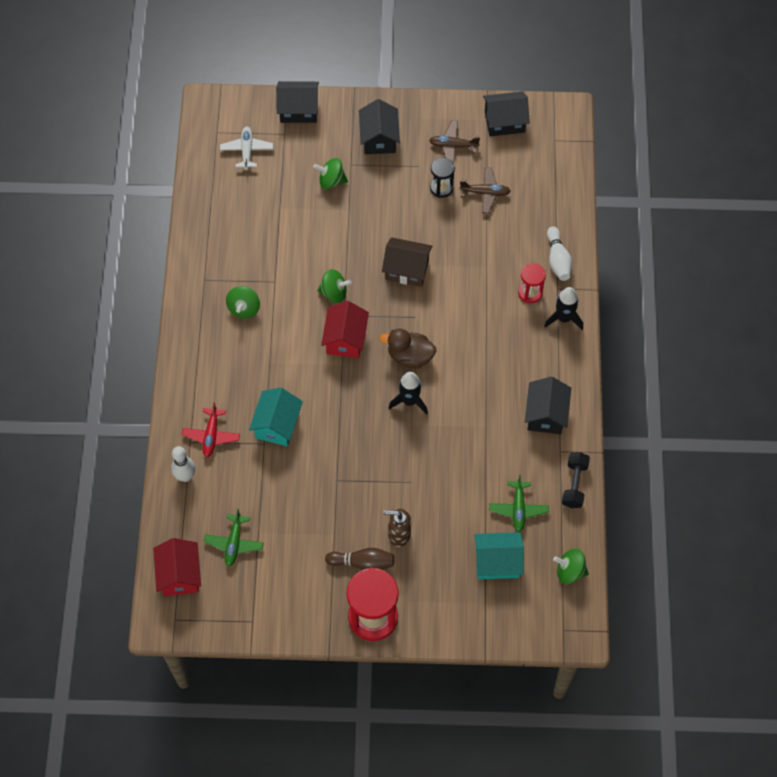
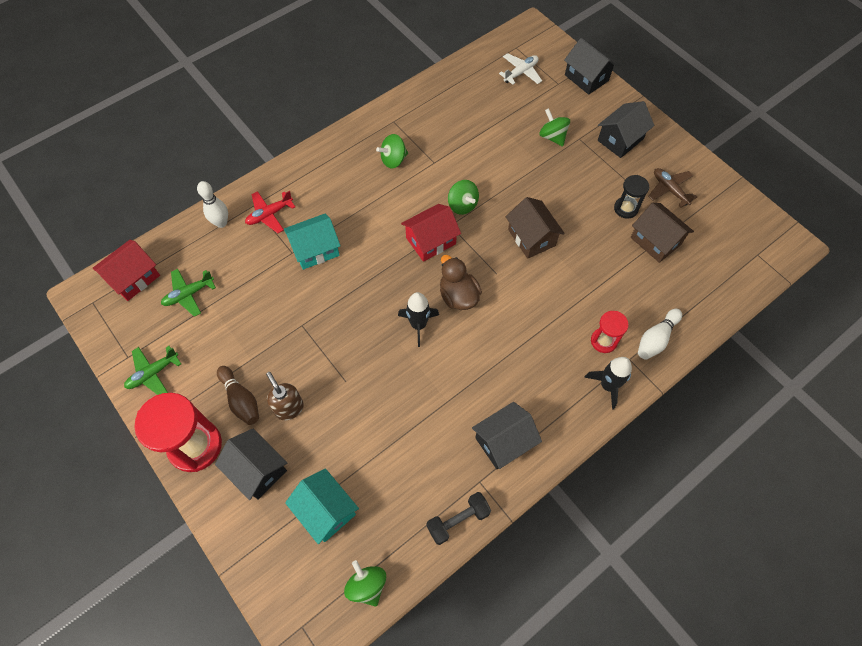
camera: 50 degrees right, 0 degrees up
brown plane [459,167,511,214] -> brown house [630,203,694,263]
black house [483,91,530,136] -> black house moved to [215,429,287,500]
green plane [489,475,549,532] -> green plane moved to [124,346,181,395]

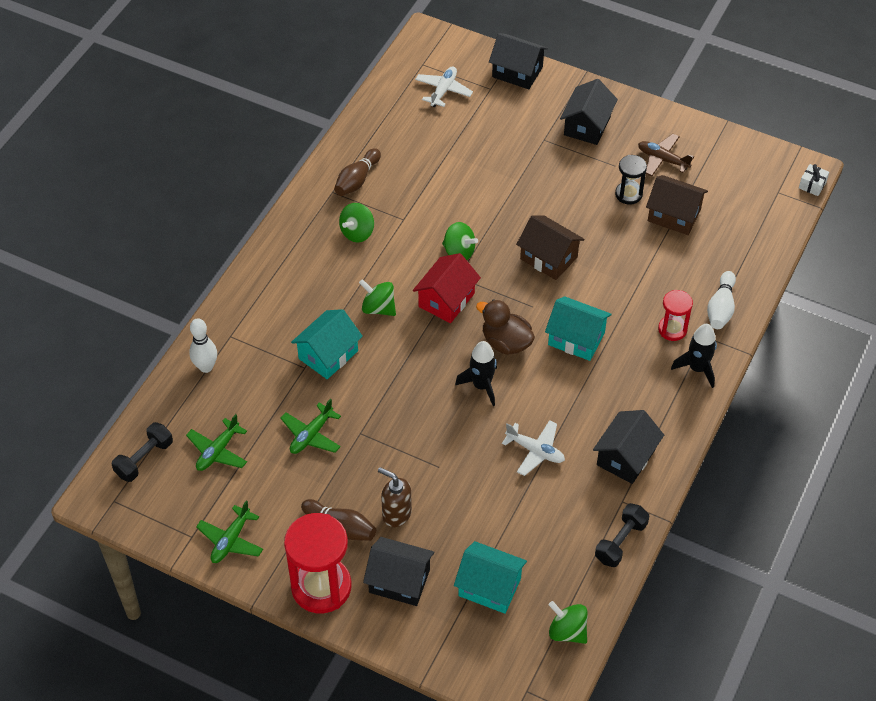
camera: 25 degrees left, 10 degrees down
red house [93,240,160,301] -> black dumbbell [112,422,173,482]
red plane [245,191,295,233] -> none
green spinning top [539,108,570,146] -> green spinning top moved to [359,279,396,316]
none -> green plane [280,399,341,454]
none -> brown bowling pin [334,148,381,196]
none -> white plane [502,420,565,476]
none -> turquoise house [545,296,612,361]
none -> white gift [799,164,829,196]

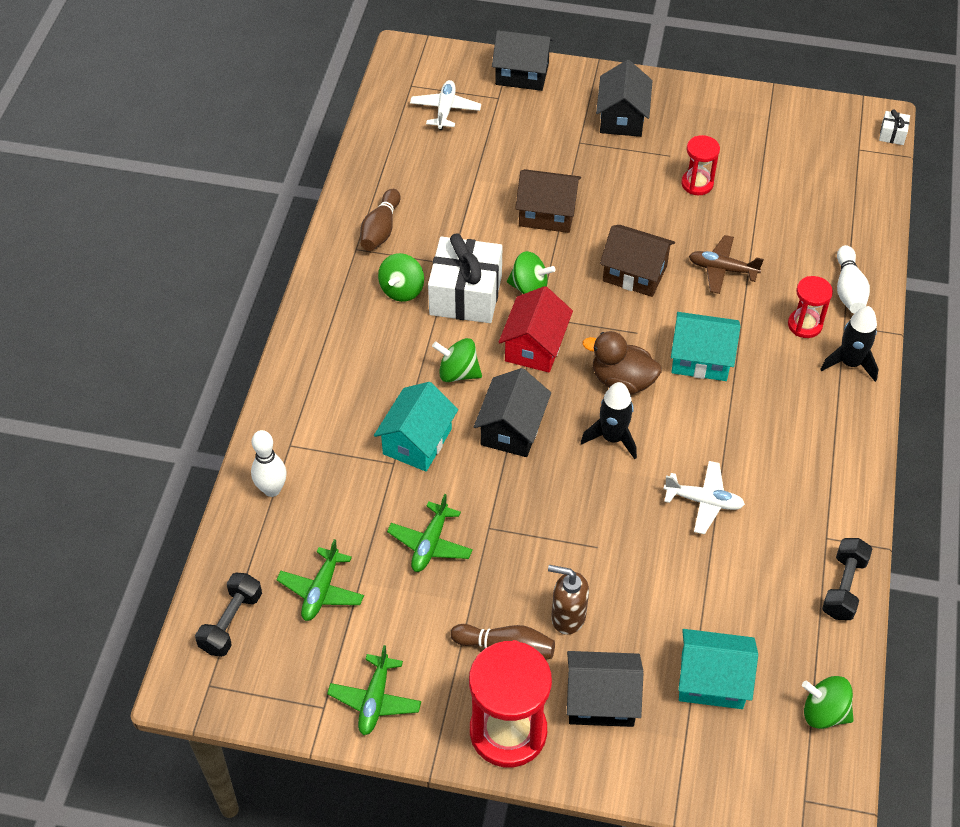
camera: 15 degrees left, 0 degrees up
black house [593,410,664,484] -> black house moved to [474,368,551,457]
black hourglass [615,155,647,205] -> red hourglass [681,135,720,195]
brown plane [638,134,694,177] -> brown plane moved to [689,235,764,294]
brown house [646,175,708,235] -> brown house moved to [515,169,581,233]
none -> white gift [428,233,502,323]

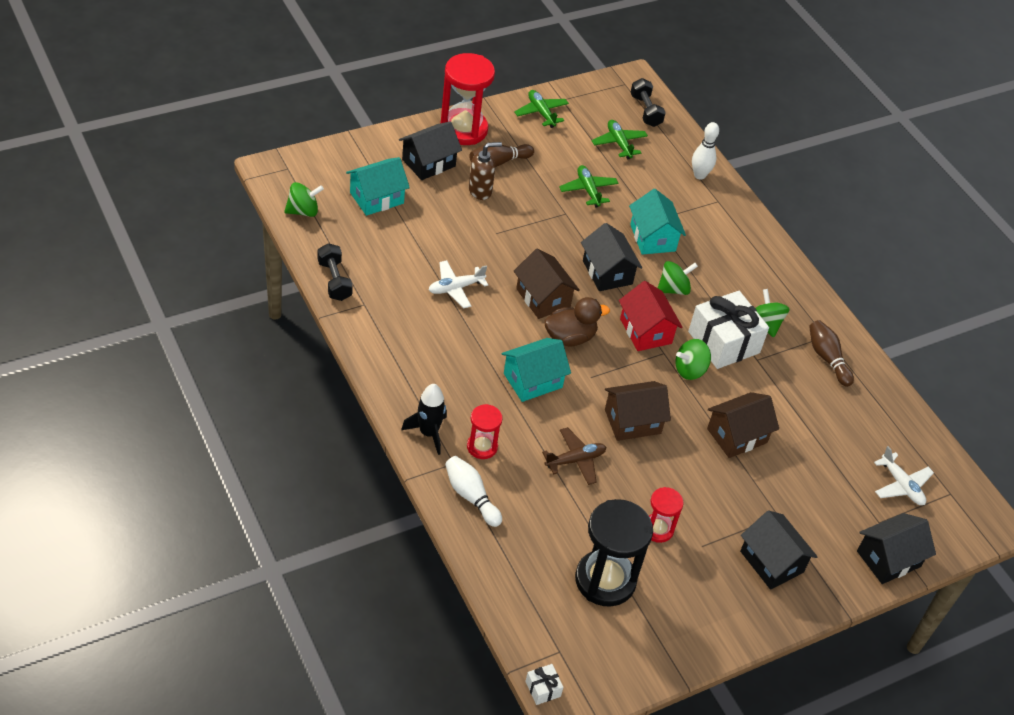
camera: 135 degrees right, 5 degrees down
black rocket [581,382,637,459] -> brown house [514,249,579,319]
none -> black hourglass [575,499,653,607]

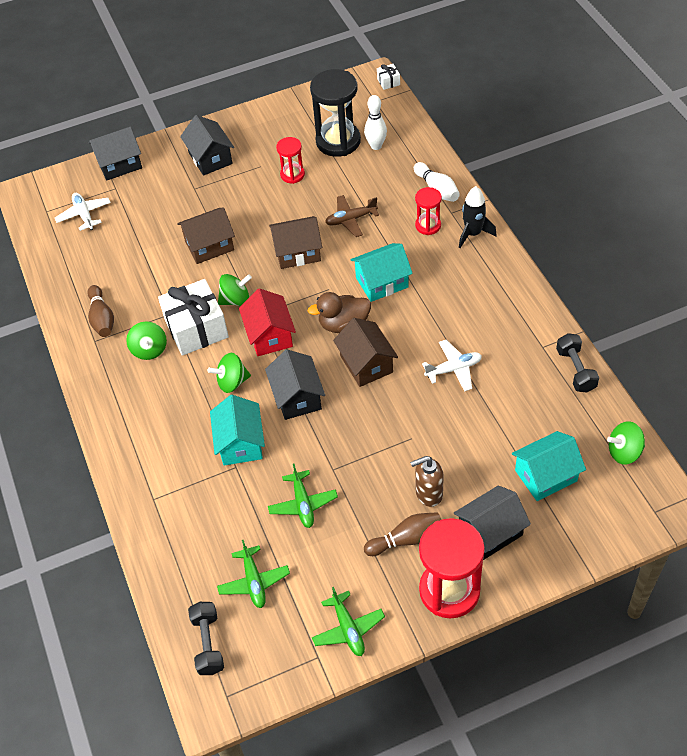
camera: 165 degrees left, 5 degrees up
white bowling pin [692,122,719,180] -> white bowling pin moved to [364,95,387,150]

